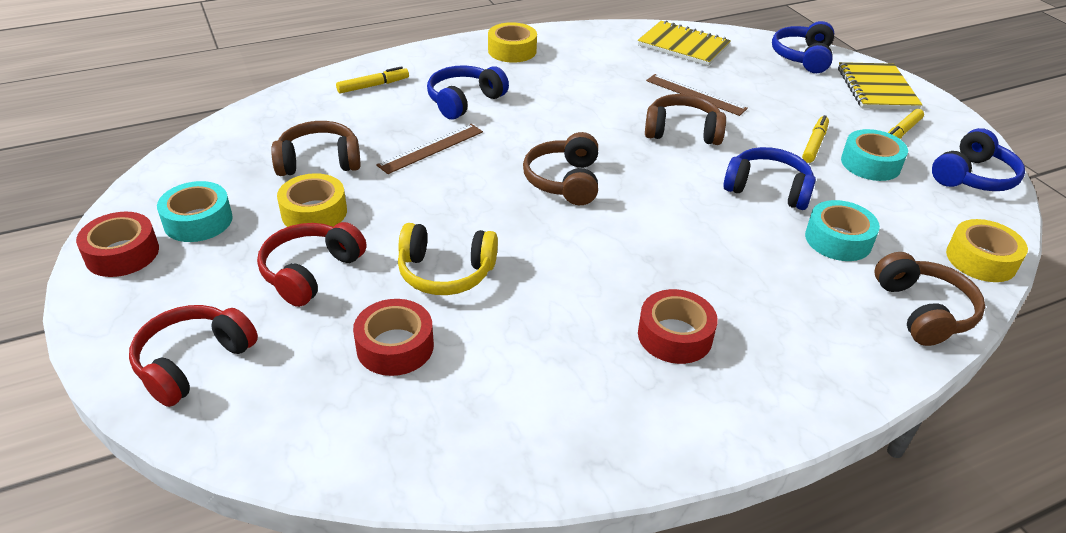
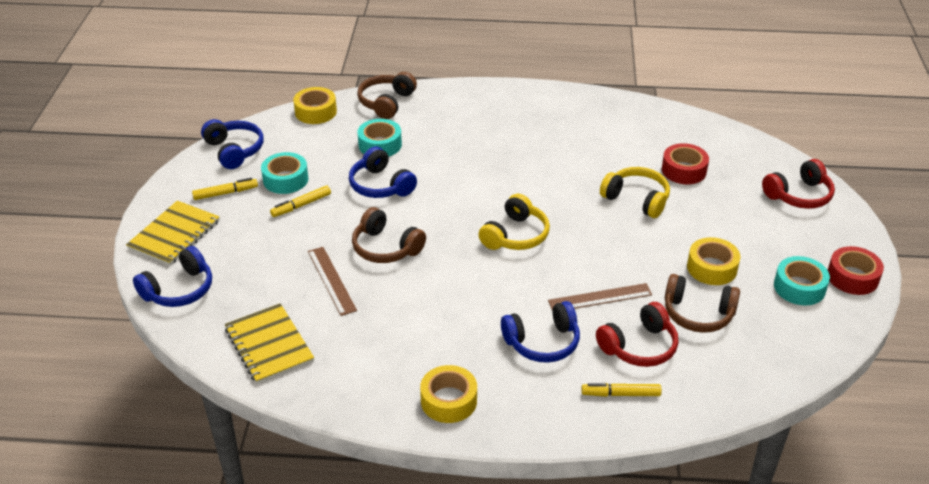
camera: 150 degrees left, 0 degrees up
red headphones [257,222,366,307] -> red headphones moved to [596,302,678,367]
brown headphones [523,132,598,205] -> yellow headphones [478,194,550,250]
red tape [638,289,718,364] -> none
blue headphones [932,128,1025,191] -> blue headphones turned 75 degrees clockwise [201,119,263,169]

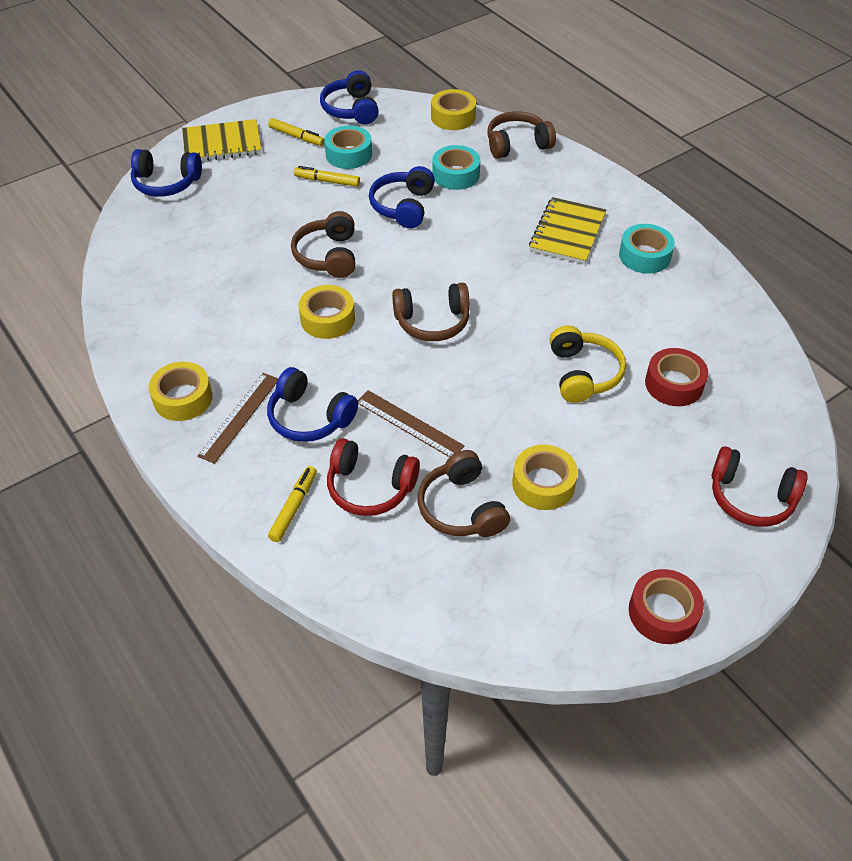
camera: 50 degrees right, 10 degrees up
blue headphones [201,119,263,169] -> blue headphones turned 150 degrees clockwise [320,70,379,124]
yellow notebook [225,303,314,384] -> yellow notebook moved to [529,197,606,264]
brown ruler [308,247,357,316] -> brown ruler moved to [197,373,278,464]
yellow headphones [478,194,550,250] -> brown headphones [392,283,470,341]
yellow marker [581,383,662,397] -> yellow marker turned 60 degrees clockwise [268,466,317,542]
turquoise tape [774,256,830,305] -> turquoise tape moved to [619,224,675,274]
none -> yellow tape [299,285,355,339]

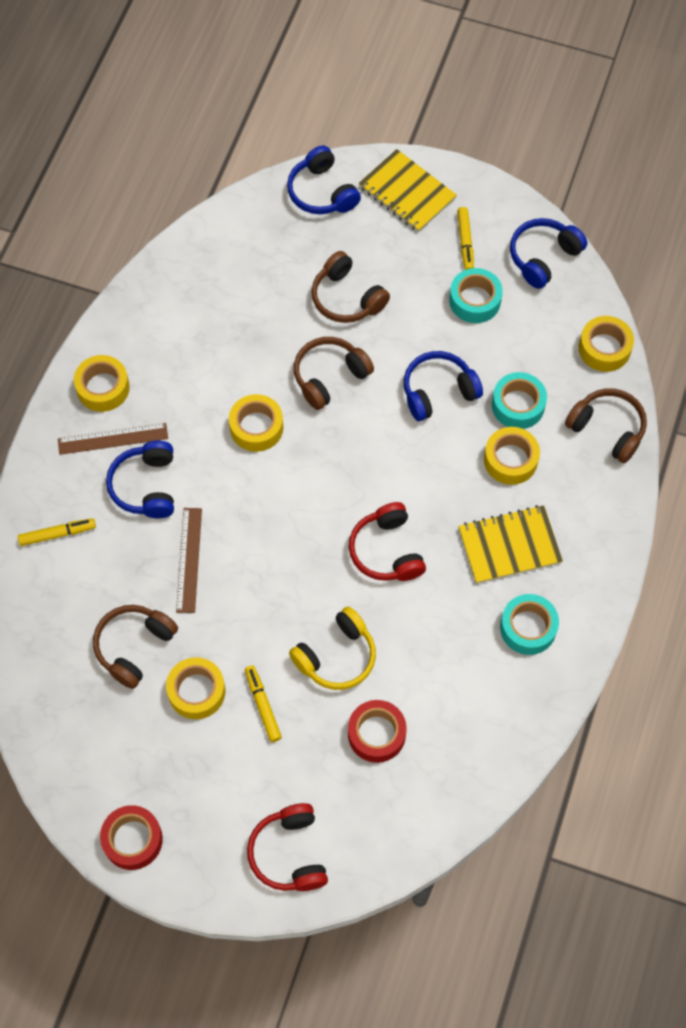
camera: 55 degrees right, 15 degrees up
yellow marker [294,166,360,187] -> yellow marker moved to [245,665,282,742]
red headphones [327,438,420,516] -> red headphones moved to [349,502,426,581]
brown headphones [392,283,470,341] -> brown headphones moved to [312,251,390,323]
none -> yellow tape [484,427,540,485]

